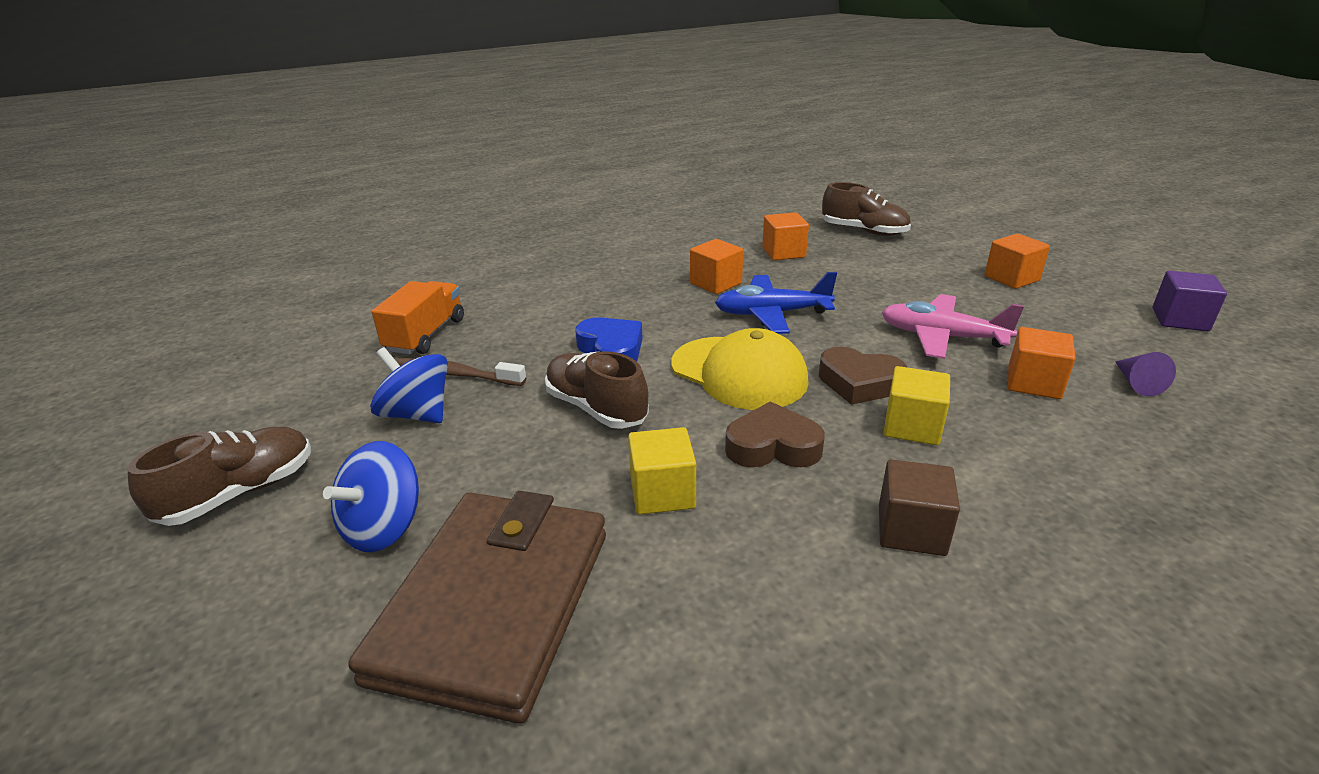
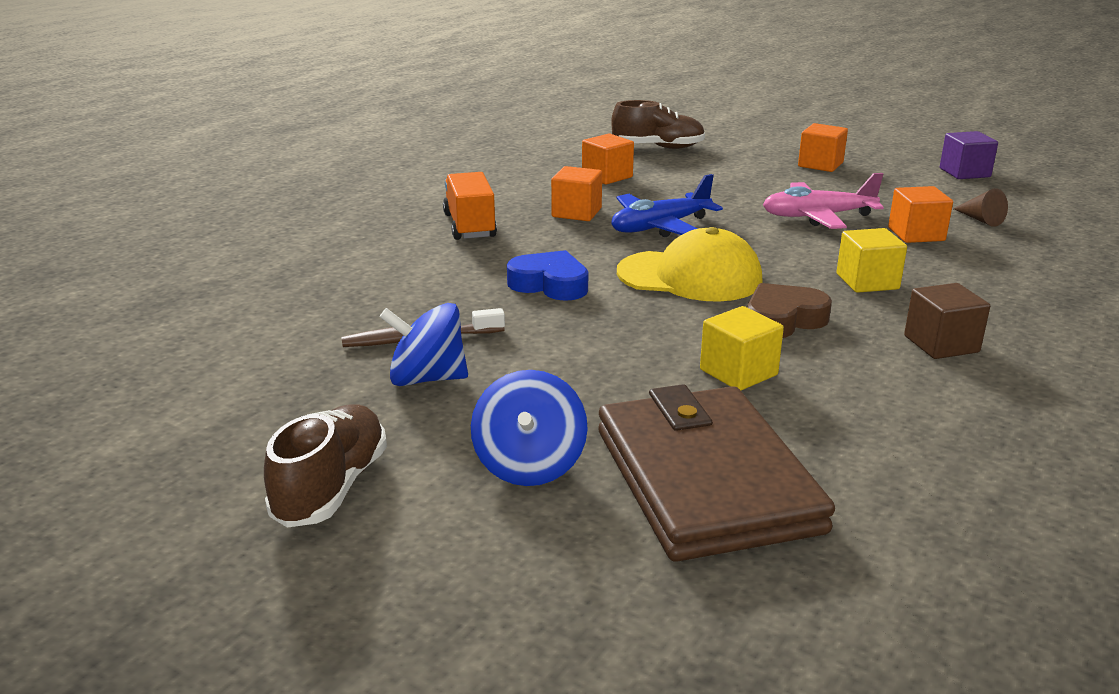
camera: 30 degrees left, 5 degrees down
orange truck [372,281,464,355] -> orange truck moved to [443,172,497,240]
brown shoe [545,351,649,429] -> none
brown heart [819,346,908,405] -> none
purple cone [1115,352,1176,396] -> brown cone [953,188,1008,227]

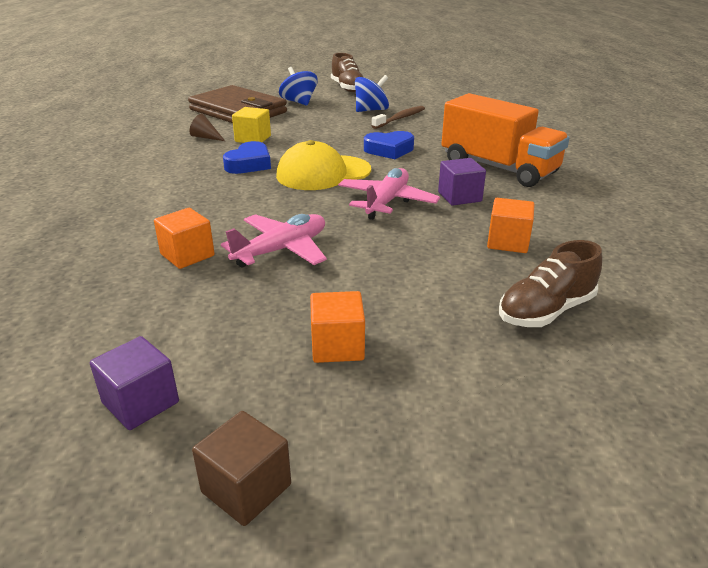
camera: 145 degrees right, 5 degrees up
orange truck [443,172,497,240] -> orange truck [441,93,570,187], size x1.64
orange cube [551,166,602,221] -> purple cube [438,158,486,206]
blue plane [612,174,723,237] -> pink plane [338,168,440,220]
brown heart [748,283,832,338] -> blue heart [223,141,271,174]
yellow cube [837,228,907,293] -> none
brown cube [904,283,990,359] -> brown cube moved to [192,411,291,526]
brown cone [953,188,1008,227] -> brown cone moved to [189,114,225,141]

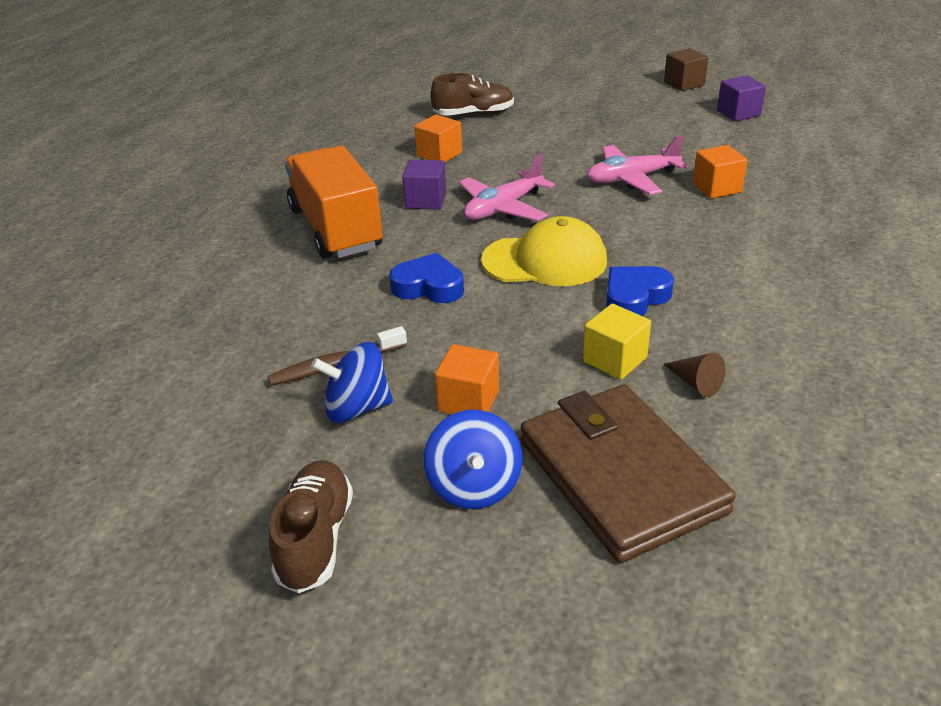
camera: 155 degrees left, 5 degrees up
orange cube [310,291,365,363] -> orange cube moved to [435,344,499,414]

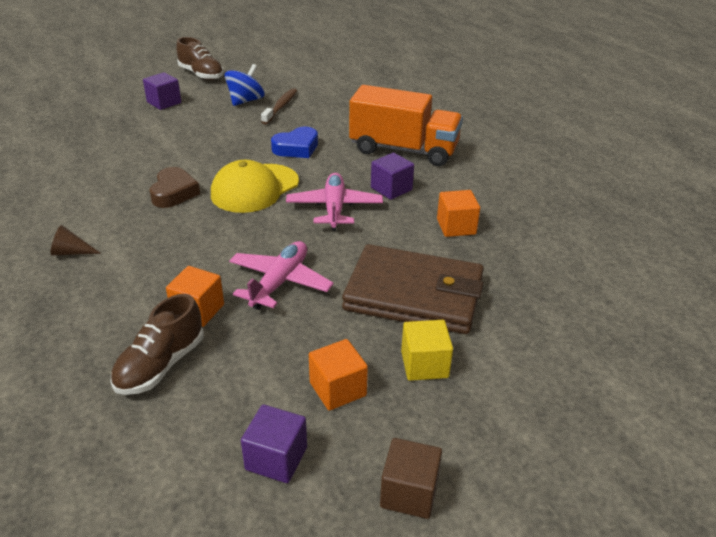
camera: 130 degrees right, 0 degrees up
blue spinning top [424,410,522,509] -> purple cube [143,72,181,110]
brown shoe [430,73,514,116] -> brown shoe moved to [110,294,204,395]
orange cube [435,344,499,414] -> orange cube moved to [309,339,368,411]
brown wallet [521,384,736,563] -> brown wallet moved to [342,244,484,334]
yellow cube [583,304,651,380] -> yellow cube moved to [401,320,453,381]
blue heart [606,266,674,316] -> brown heart [149,167,200,208]
brown cone [663,353,725,397] -> brown cone moved to [51,225,101,255]

